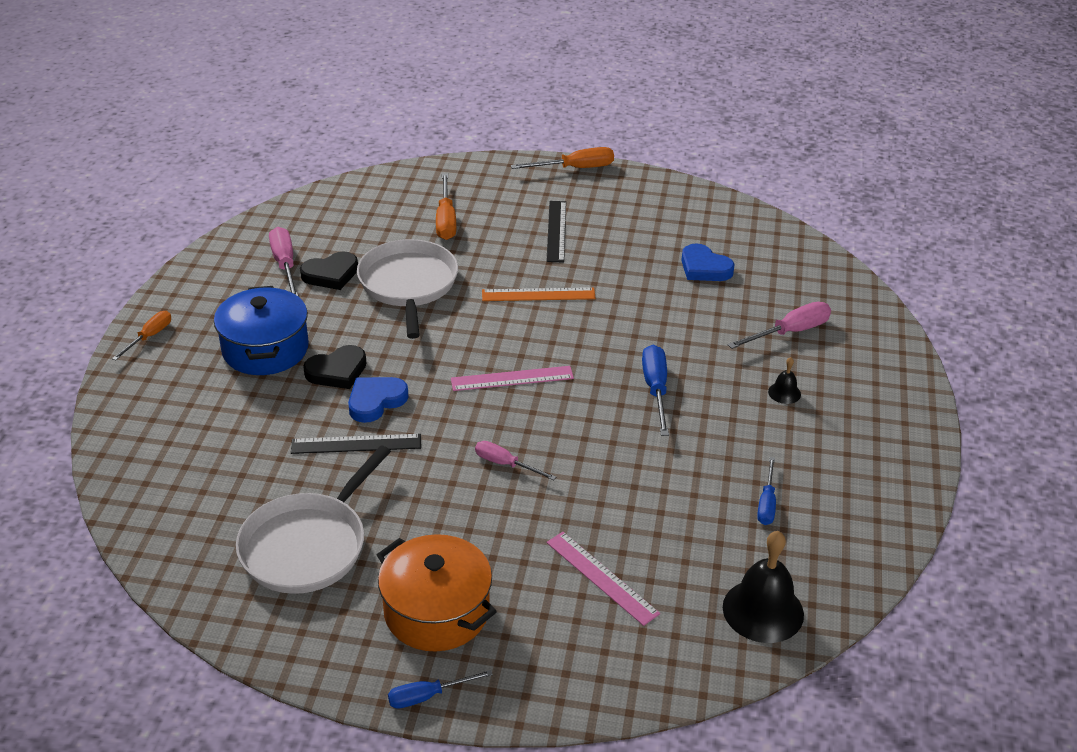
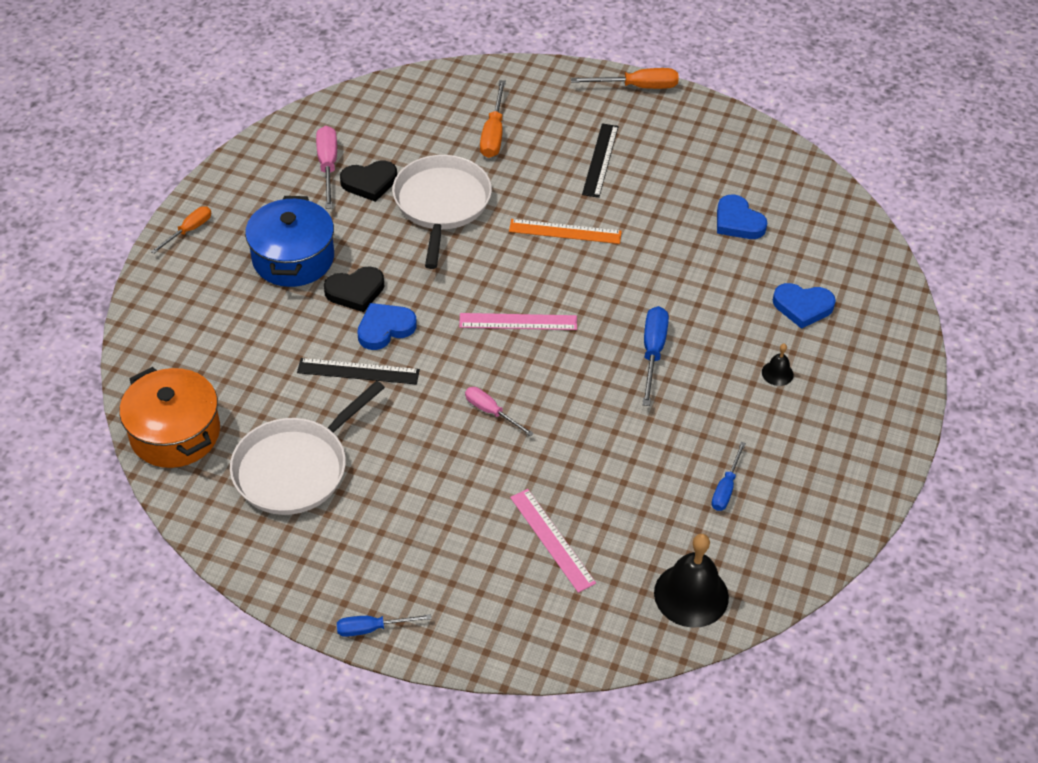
camera: 10 degrees right, 10 degrees up
orange pot [377,534,497,652] -> orange pot moved to [119,367,220,468]
pink screwdriver [727,302,831,349] -> blue heart [773,283,836,329]

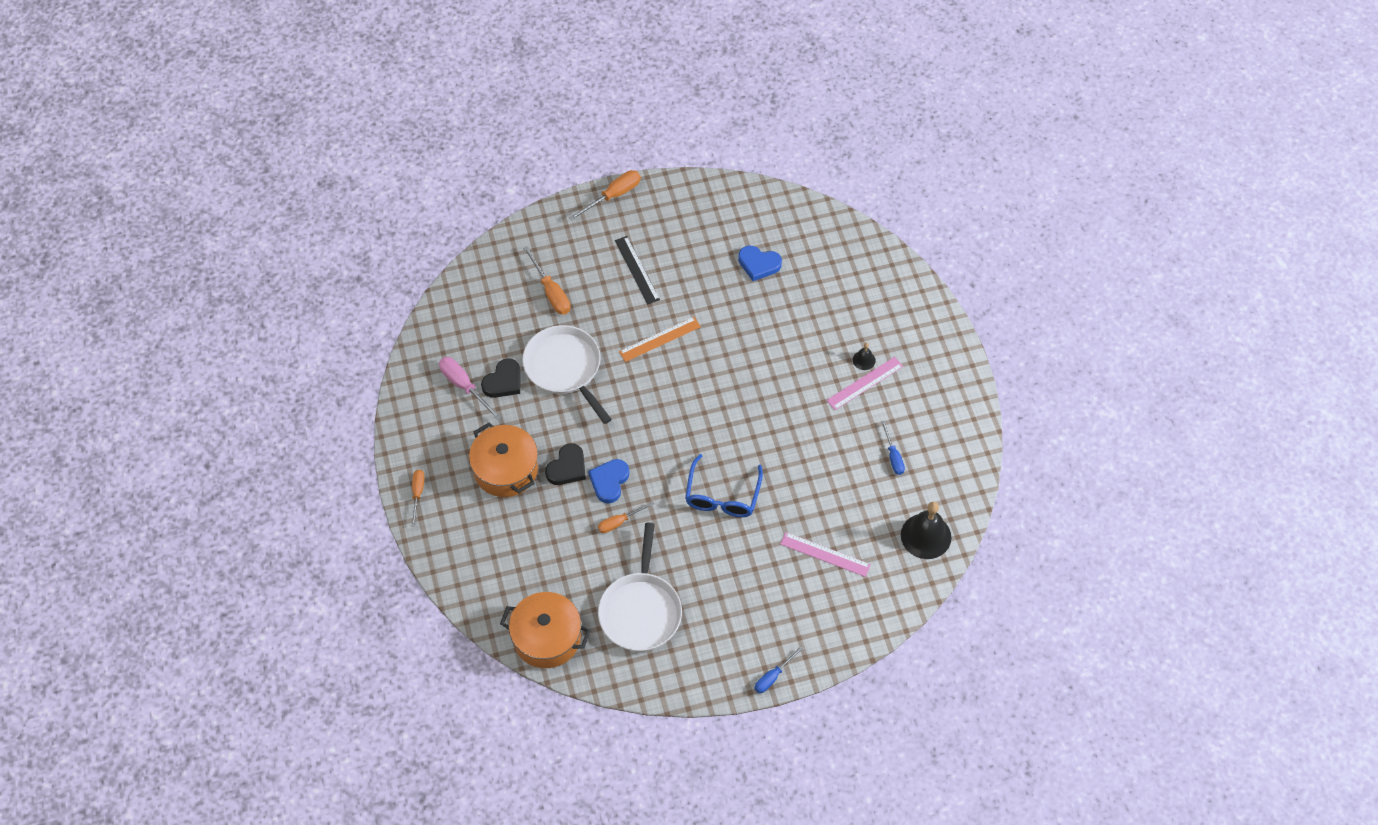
camera: 35 degrees left, 10 degrees up
blue pot [245,196,334,287] -> orange pot [469,422,538,497]
black ruler [297,358,420,385] -> orange screwdriver [598,501,655,533]
pink ruler [459,313,577,330] -> pink ruler moved to [826,357,903,410]
pink screwdriver [465,387,534,437] -> blue glasses [685,454,763,517]
blue screwdriver [642,306,669,406] -> none
blue heart [773,283,836,329] -> none

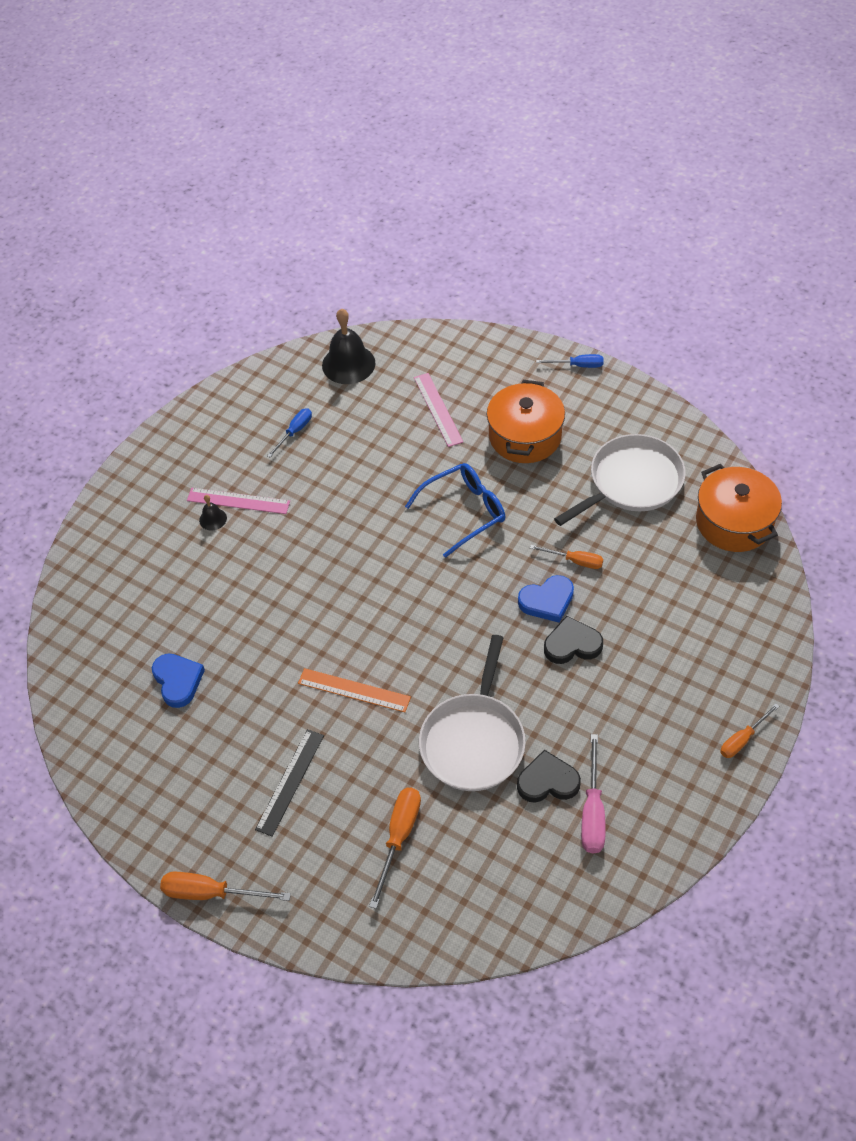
camera: 130 degrees left, 5 degrees down
orange pot [469,422,538,497] -> orange pot moved to [487,380,565,463]

